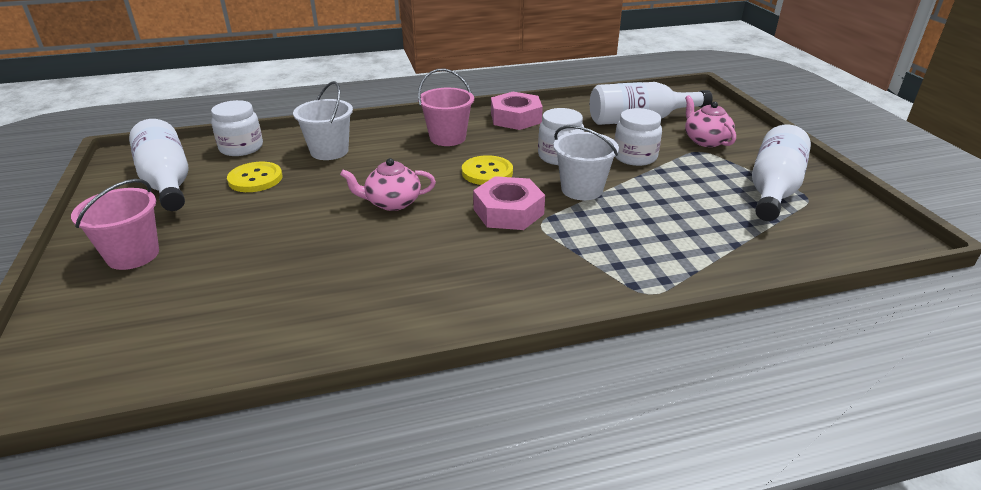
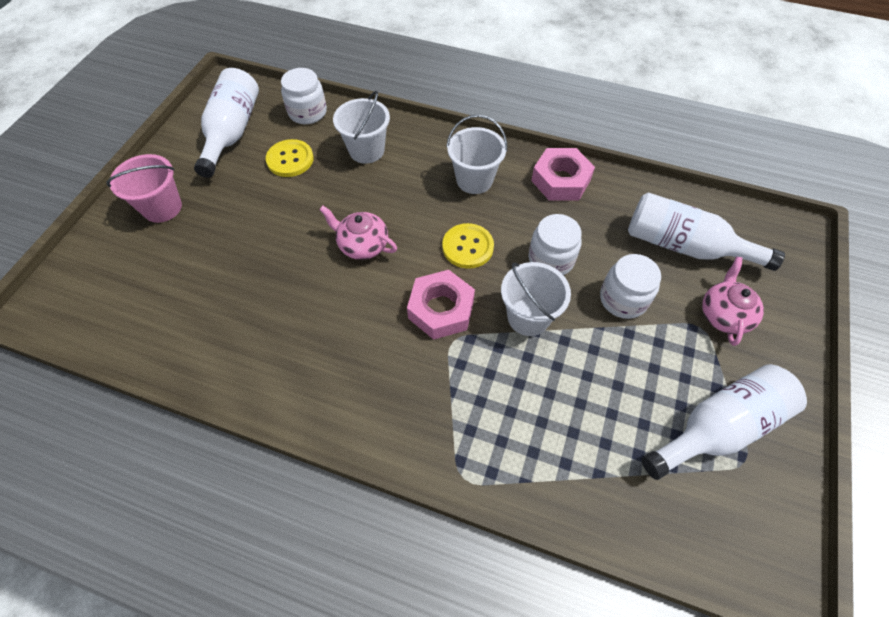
camera: 35 degrees right, 25 degrees up
pink bucket [418,68,474,146] -> white bucket [446,114,507,194]

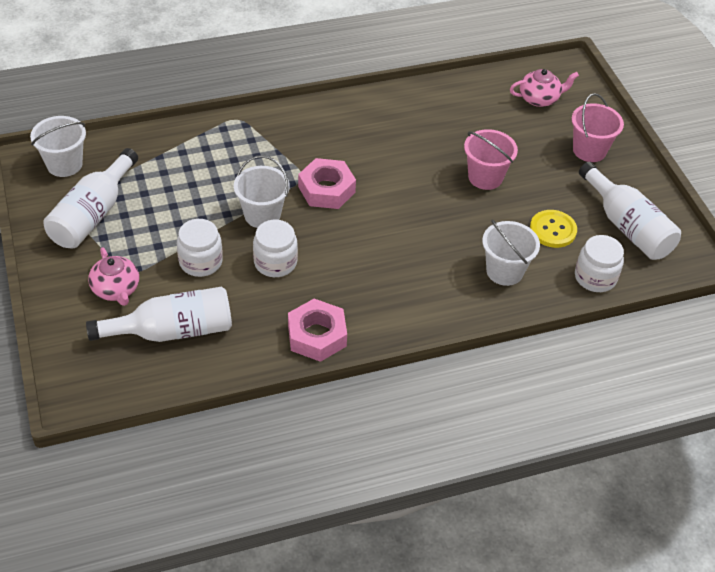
camera: 140 degrees right, 10 degrees down
pink teapot [319,206,397,260] -> pink teapot moved to [510,69,579,107]
yellow button [442,223,494,269] -> none
white bucket [446,114,507,194] -> white bucket moved to [30,116,86,177]
none -> pink bucket [464,129,518,190]

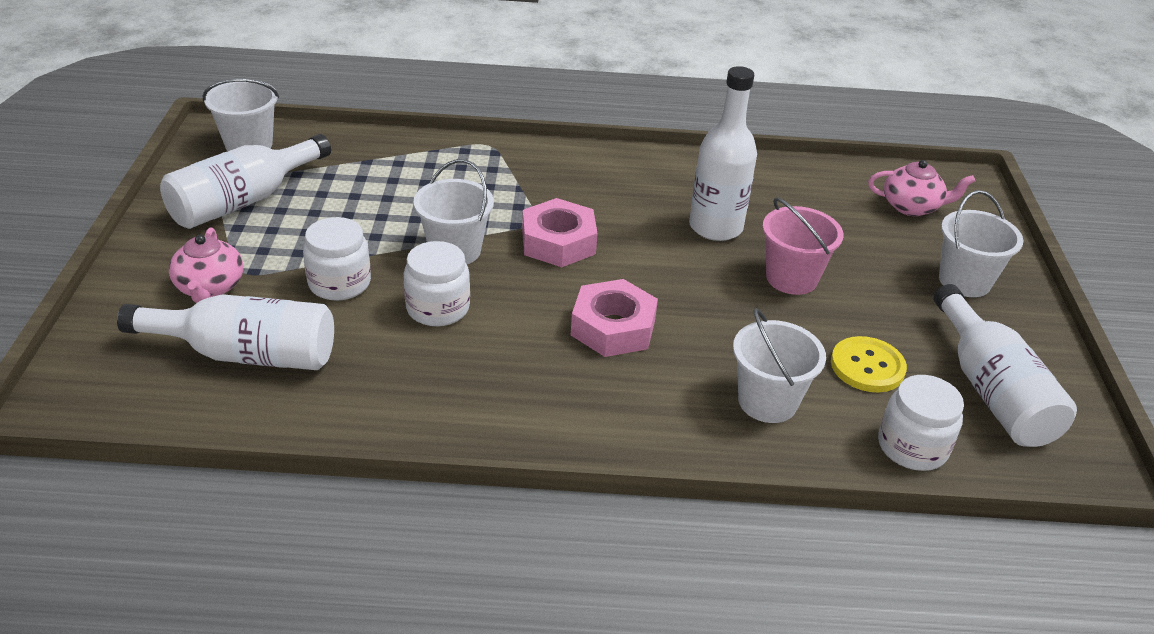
camera: 20 degrees right, 10 degrees down
pink nut [288,299,347,362] -> pink nut moved to [571,279,658,357]
pink bucket [571,93,624,162] -> white bucket [939,190,1024,297]
none -> white bottle [689,66,757,241]

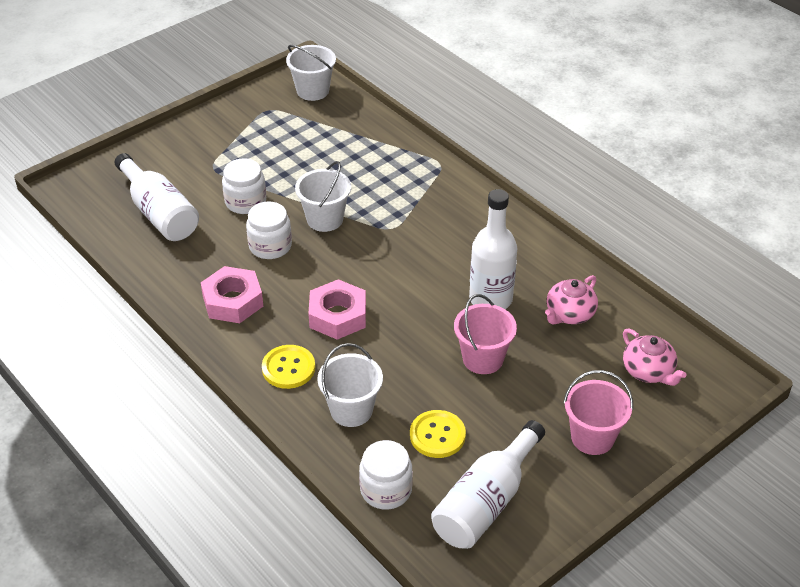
camera: 50 degrees right, 5 degrees up
white bottle [160,134,331,229] -> none
pink teapot [169,227,243,303] -> pink teapot moved to [545,275,598,324]
pink nut [522,198,598,267] -> pink nut moved to [201,266,263,323]
white bucket [939,190,1024,297] -> pink bucket [563,370,633,455]
none -> yellow button [262,345,315,389]

